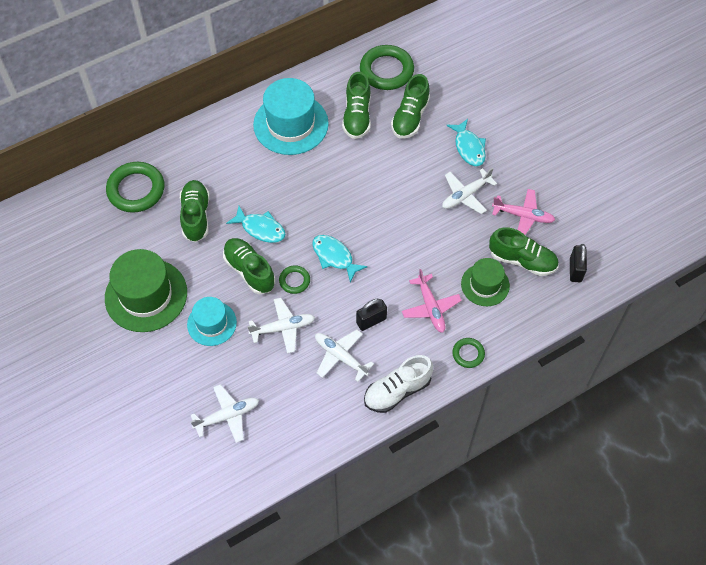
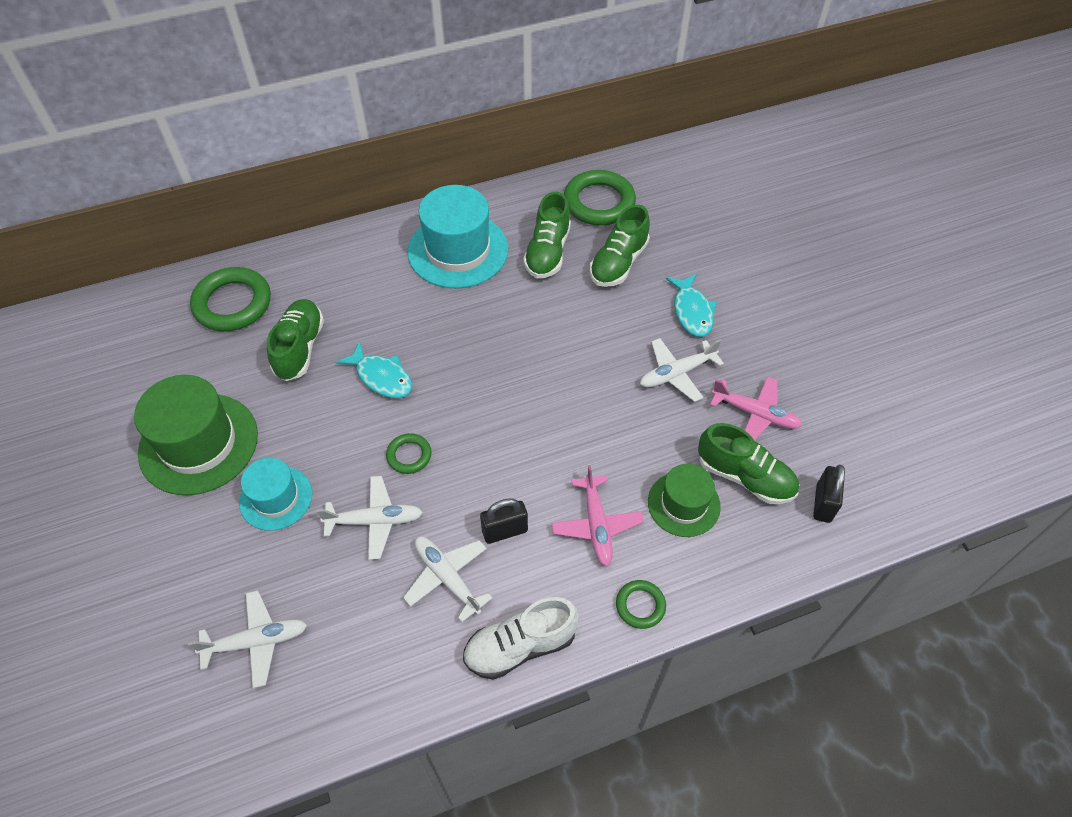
camera: 10 degrees right, 5 degrees down
green shoe [223,238,275,294] -> none
turquoise fish [312,235,368,283] -> none

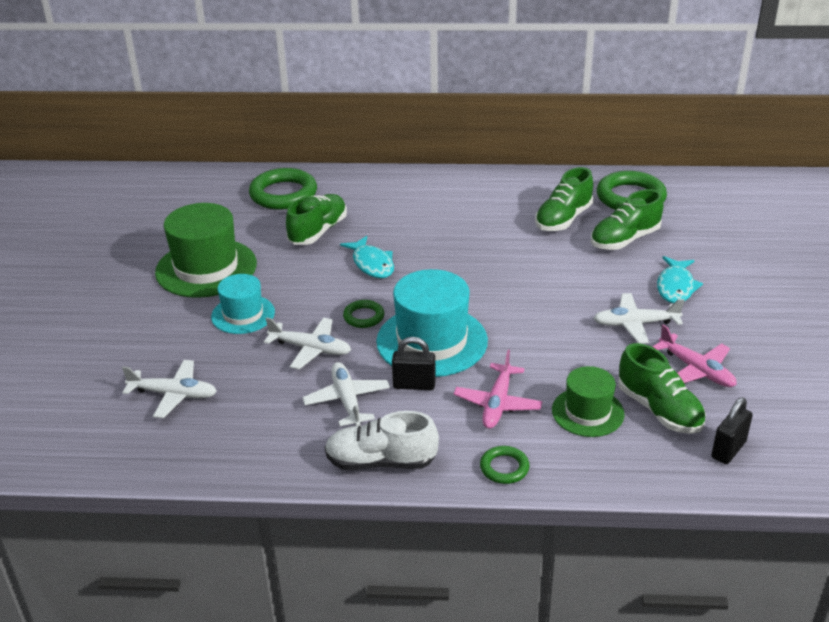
camera: 25 degrees right, 20 degrees down
turquoise hat [407,185,508,289] -> turquoise hat moved to [376,269,488,377]

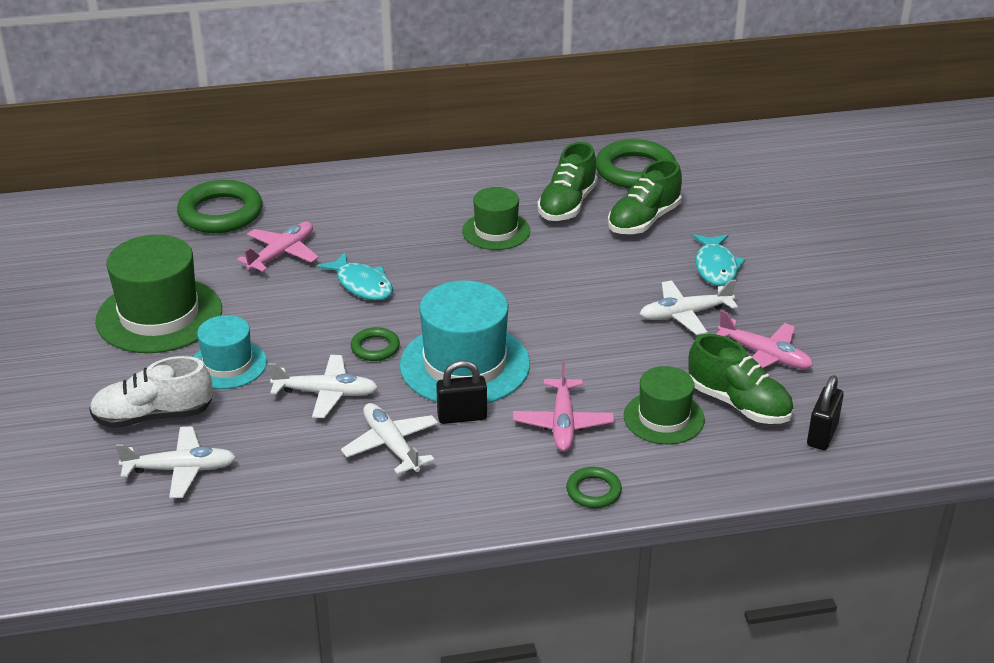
camera: 15 degrees left, 0 degrees up
green shoe [286,194,347,245] -> pink plane [237,222,319,272]
white shoe [325,411,439,470] -> white shoe moved to [89,356,213,428]
none -> green hat [462,187,530,250]

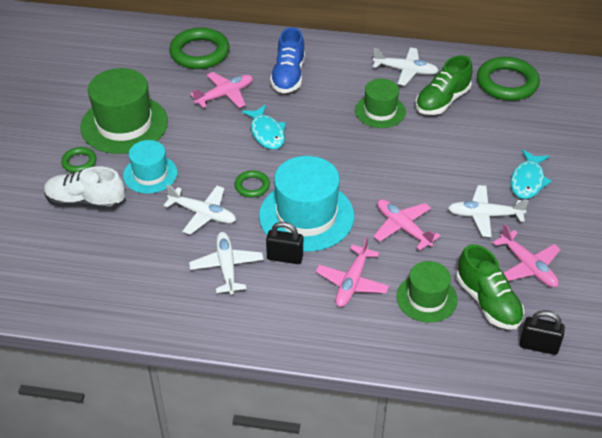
camera: 20 degrees right, 10 degrees up
white plane [115,426,236,498] -> white plane moved to [373,47,439,86]
green ring [566,467,622,508] -> green ring moved to [61,147,96,173]
green shoe [608,159,682,234] -> none
black padlock [807,375,844,450] -> black padlock turned 60 degrees clockwise [520,310,565,355]
none -> blue shoe [270,27,305,93]
none -> pink plane [374,199,441,250]

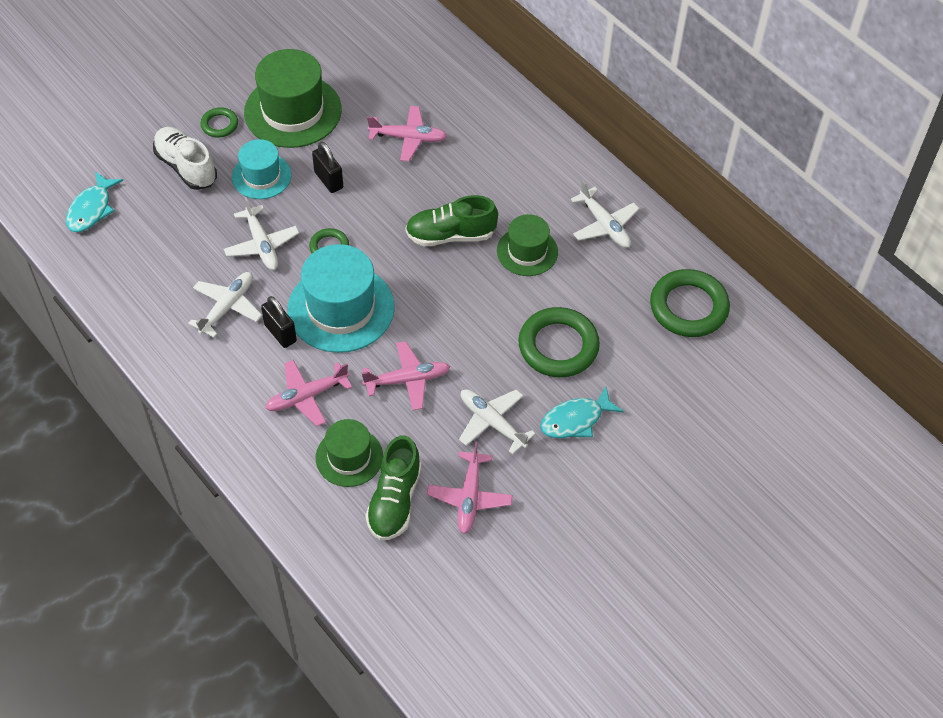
camera: 40 degrees right, 10 degrees up
green ring [169,28,230,69] -> green ring moved to [518,307,600,377]
turquoise fish [242,105,286,149] -> turquoise fish moved to [66,171,123,232]
blue shoe [270,27,305,93] -> none
pink plane [374,199,441,250] -> pink plane turned 75 degrees clockwise [362,341,450,410]
green shoe [415,55,473,115] -> green shoe moved to [405,195,498,246]
black padlock [520,310,565,355] -> black padlock moved to [312,142,343,193]

